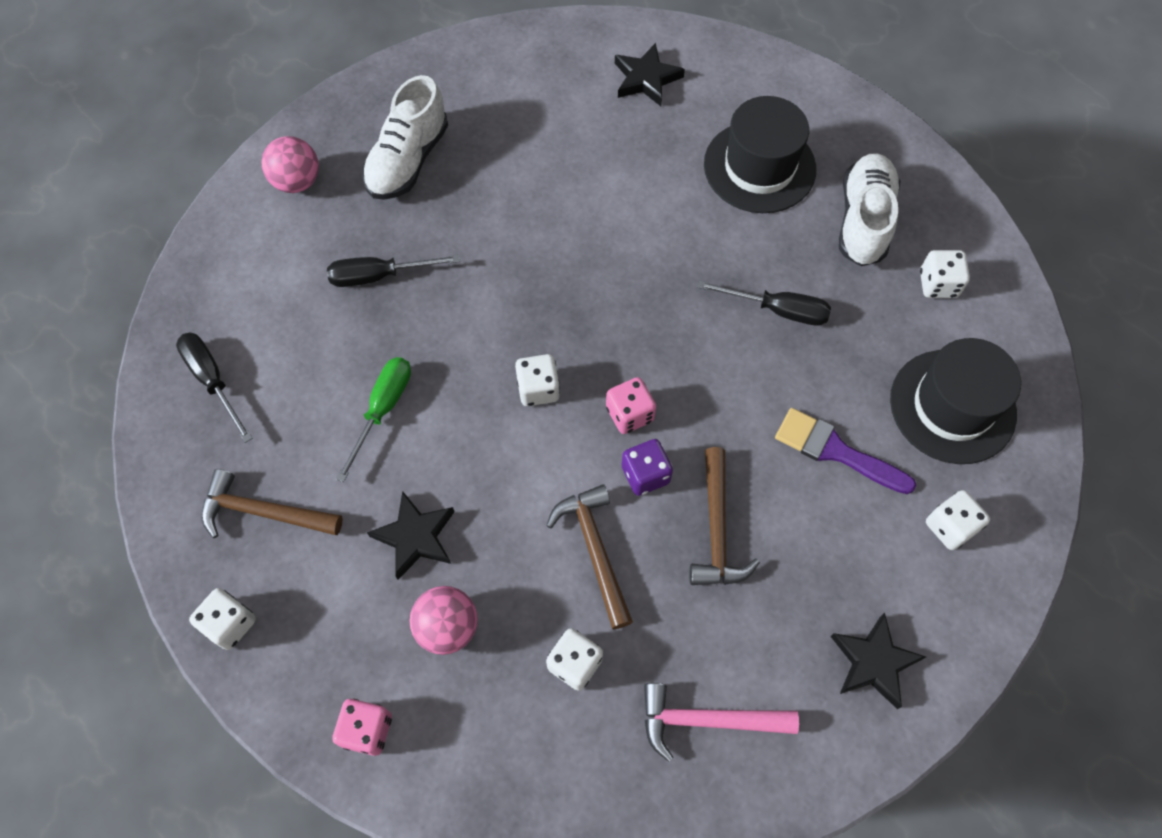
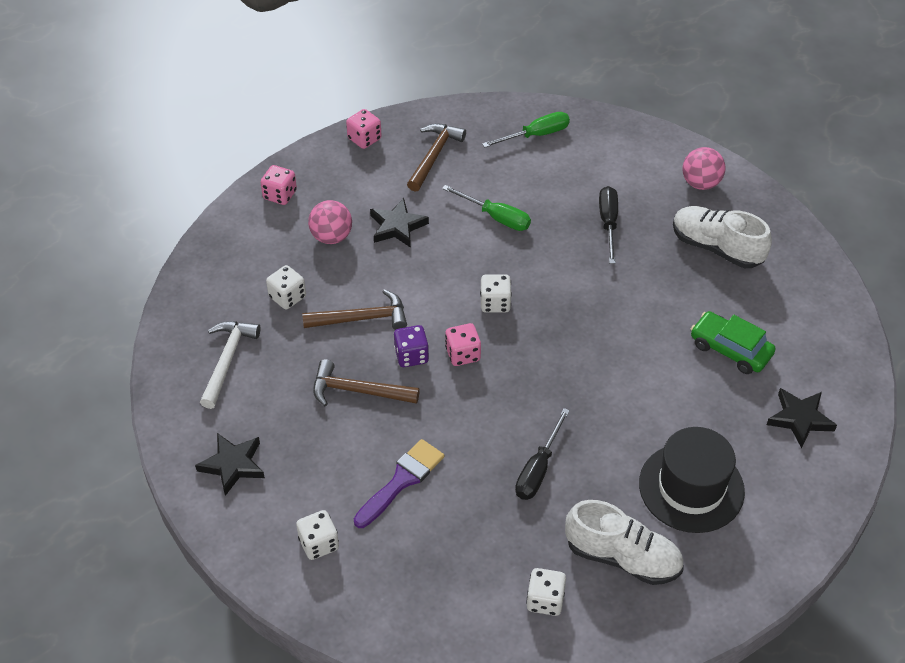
camera: 100 degrees right, 15 degrees down
black screwdriver [176,332,252,443] -> green screwdriver [482,112,570,148]
white dice [189,588,256,650] -> pink dice [346,109,382,149]
pink hammer [644,683,799,762] -> white hammer [200,321,260,409]
black hat [890,338,1021,464] -> none
none -> green car [691,311,776,374]

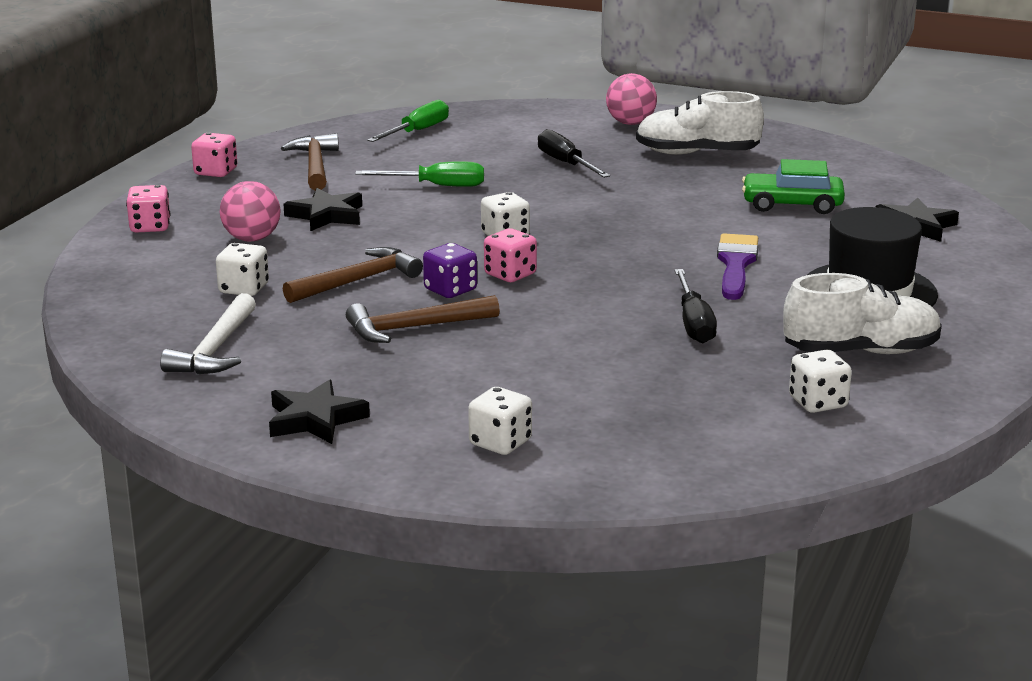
camera: 30 degrees left, 25 degrees down
white hammer [200,321,260,409] -> white hammer turned 150 degrees counterclockwise [160,293,256,374]
purple brush [354,439,444,528] -> purple brush moved to [717,233,758,300]

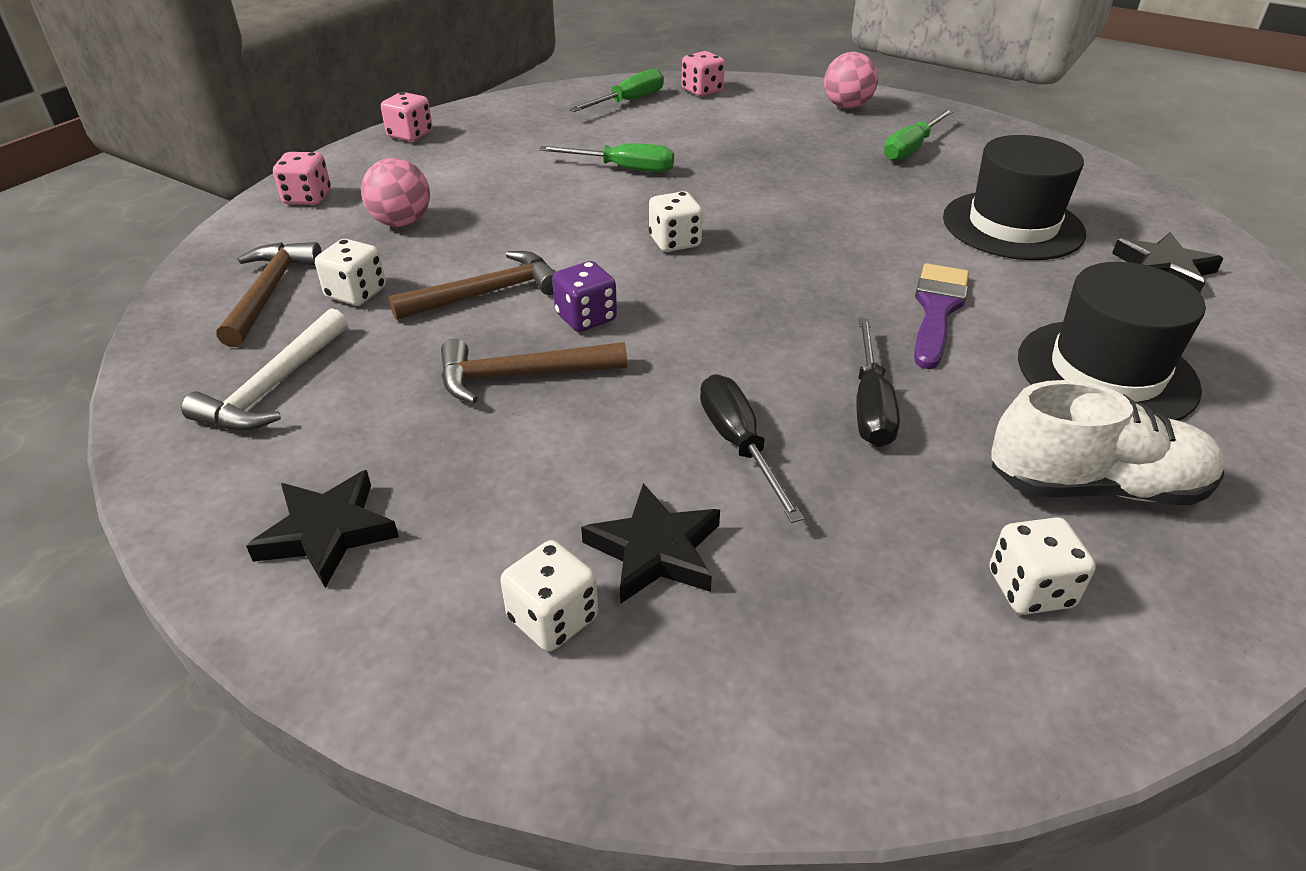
camera: 10 degrees right, 15 degrees up
brown hammer [281,133,339,190] -> brown hammer moved to [216,242,322,347]
black star [283,188,362,231] -> black star moved to [581,483,720,604]
pink dice [484,228,537,282] -> pink dice moved to [682,51,725,96]
black screwdriver [538,129,610,178] -> black screwdriver moved to [700,374,804,523]
white shoe [636,91,764,155] -> green screwdriver [884,109,954,162]
green car [742,159,845,214] -> black hat [943,135,1086,260]

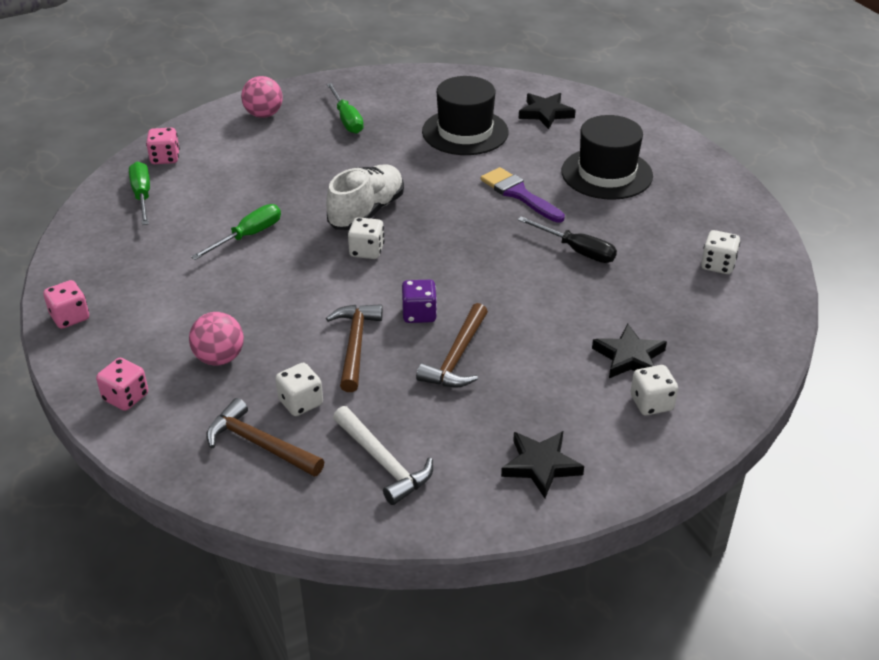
camera: 60 degrees left, 0 degrees up
black screwdriver [700,374,804,523] -> none
white shoe [991,380,1225,505] -> white shoe moved to [326,164,404,230]

